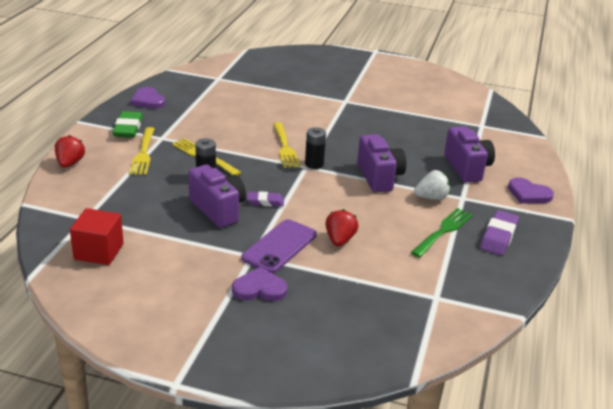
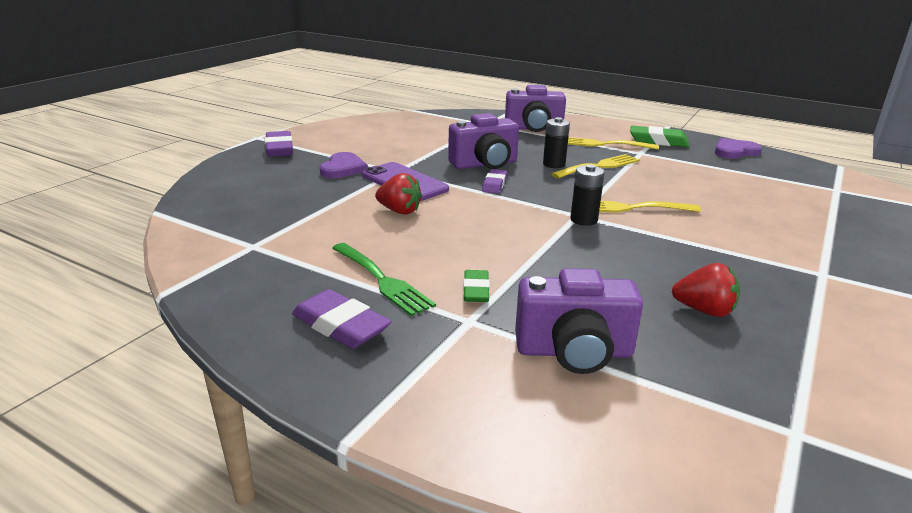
camera: 105 degrees right, 5 degrees down
red strawberry [55,135,85,168] -> red strawberry moved to [672,263,740,317]
red cube [70,208,124,265] -> none
purple camera [357,134,406,192] -> purple camera moved to [505,85,566,132]
white strawberry [414,170,450,200] -> green eraser [463,270,490,302]
purple heart [508,177,554,204] -> none
none -> purple eraser [265,131,293,157]

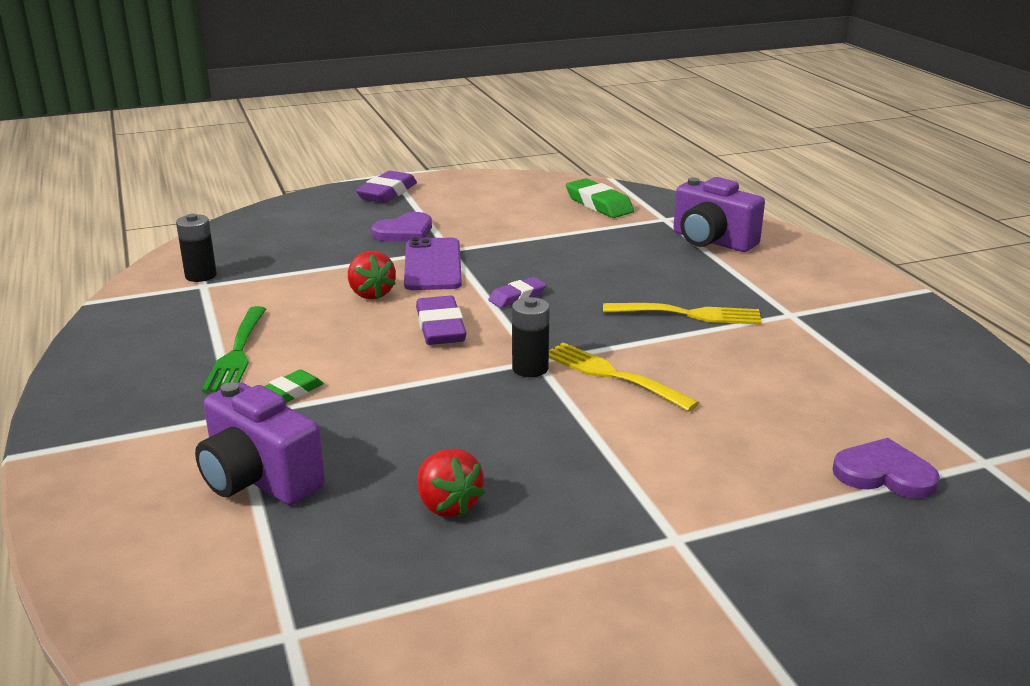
camera: 40 degrees right, 0 degrees up
purple eraser [292,289,391,349] -> purple eraser moved to [416,296,467,345]
purple camera [448,113,519,169] -> none
black battery [543,117,570,168] -> black battery moved to [176,214,217,282]
yellow fork [568,137,659,150] -> none
green eraser [630,126,690,147] -> green eraser moved to [566,178,634,218]
purple heart [715,138,762,159] -> purple heart moved to [833,438,940,499]

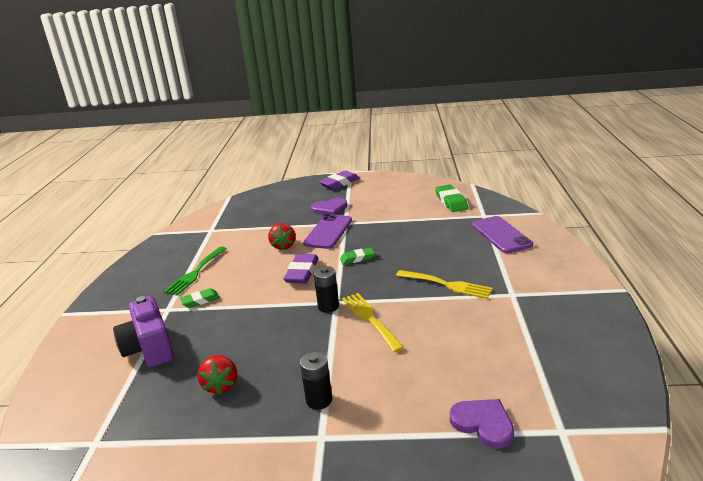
camera: 25 degrees right, 0 degrees up
black battery [176,214,217,282] -> black battery moved to [300,352,332,410]
purple eraser [488,277,547,308] -> green eraser [340,248,375,264]
purple camera [673,177,765,252] -> purple phone [472,216,533,253]

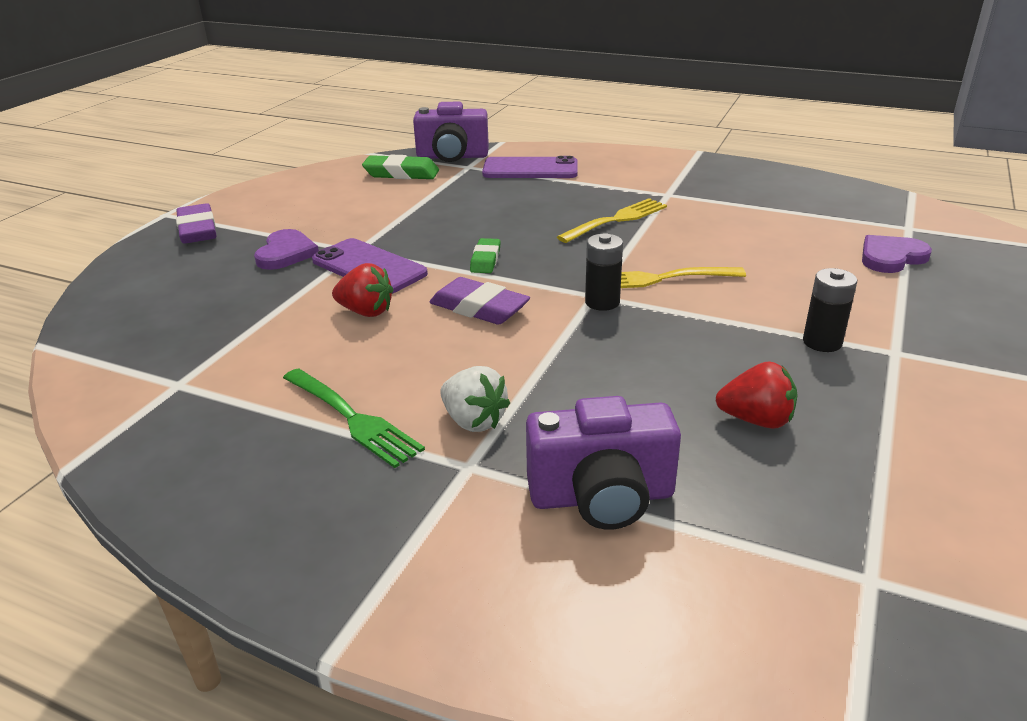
camera: 70 degrees left, 5 degrees up
green eraser [180,288,220,308] -> white strawberry [440,366,510,432]
none -> purple camera [413,102,489,162]

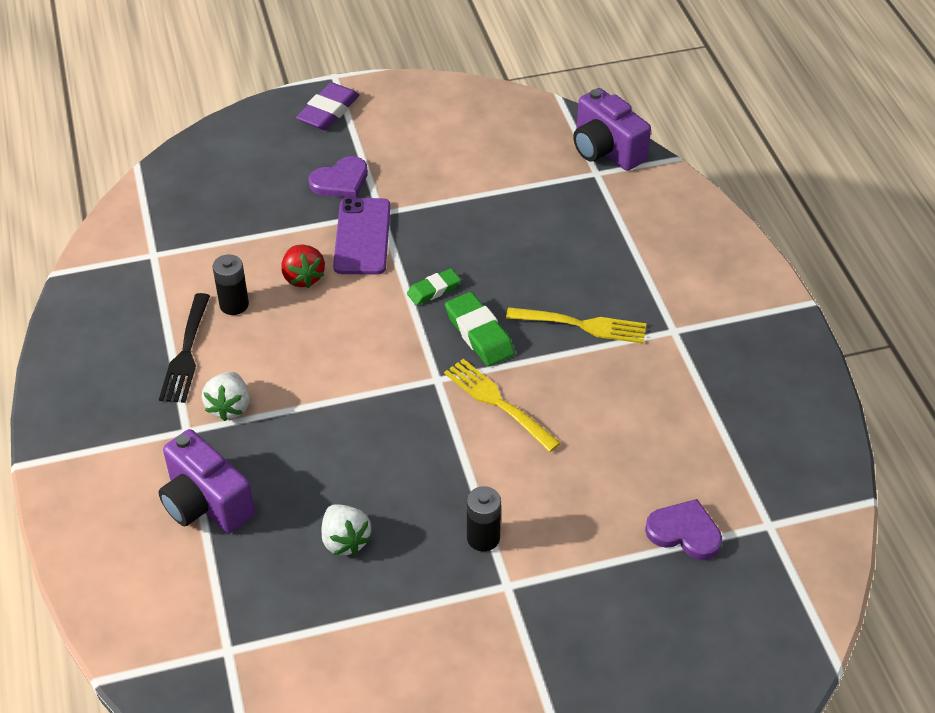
camera: 50 degrees right, 15 degrees up
green fork [283,368,425,468] -> black fork [159,293,210,403]
green eraser [362,155,439,179] -> green eraser moved to [445,292,515,366]
purple eraser [429,277,530,325] -> none
purple phone [482,156,578,178] -> none
black battery [585,233,623,311] -> black battery moved to [213,254,249,315]
red strawberry [716,361,798,429] -> white strawberry [322,505,372,556]

